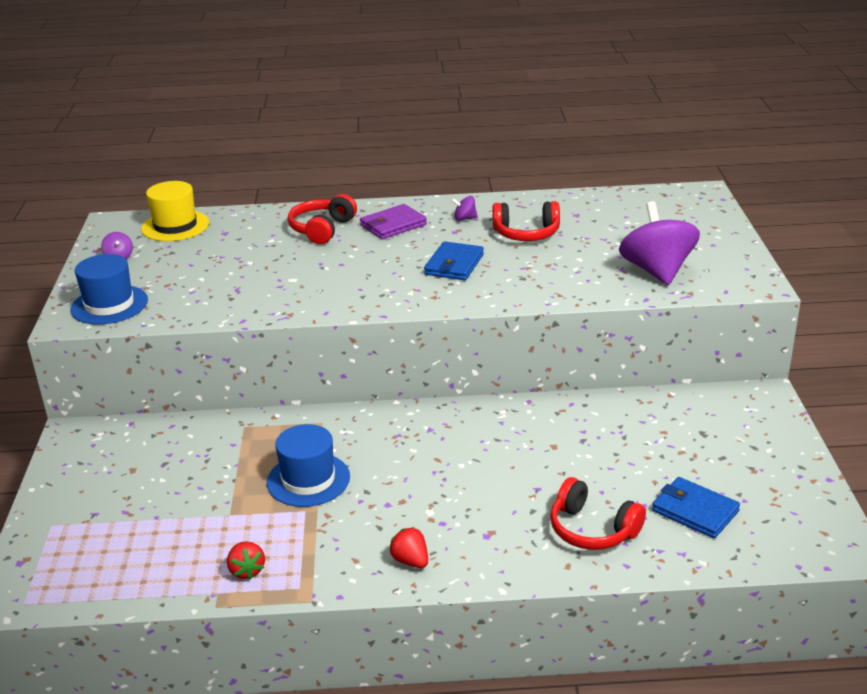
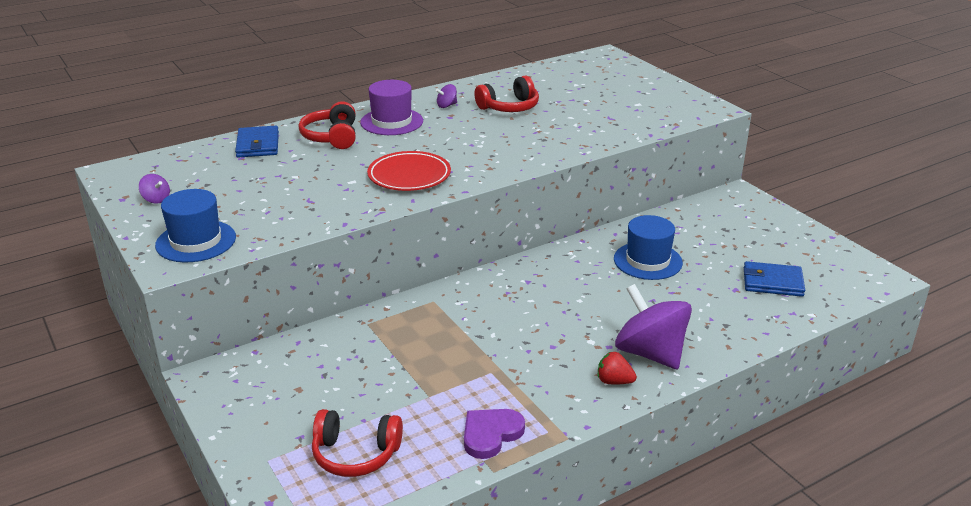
camera: 30 degrees left, 0 degrees up
yellow hat [141,181,209,241] -> none
red strawberry [227,541,265,580] -> purple heart [464,409,525,459]
blue hat [267,424,350,507] -> blue hat moved to [614,215,683,280]
purple wallet [360,204,427,239] -> purple hat [360,80,423,135]
blue wallet [424,241,484,280] -> blue wallet moved to [235,126,279,158]
red headphones [550,477,646,550] -> red headphones moved to [312,409,403,477]
purple spinning top [619,201,700,285] -> purple spinning top moved to [615,284,692,369]
none -> red plate [367,151,451,191]

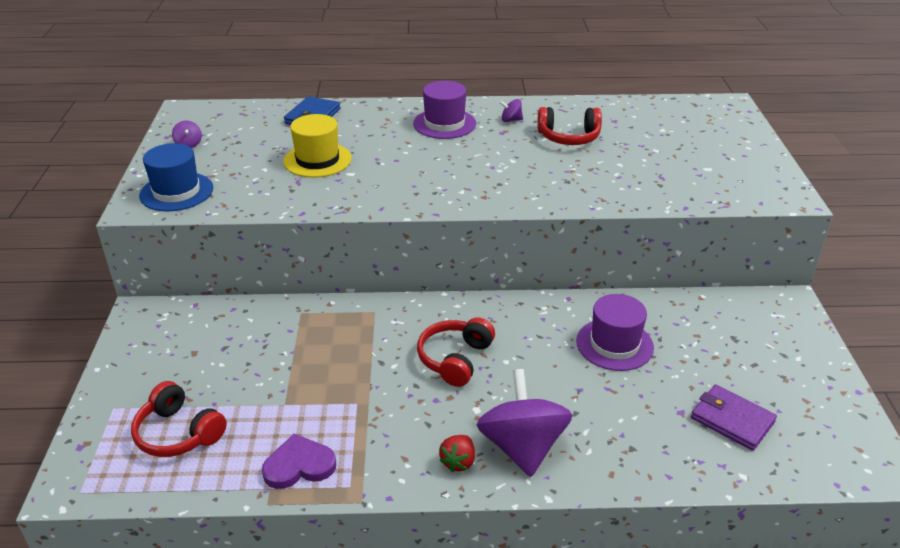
camera: 30 degrees right, 5 degrees up
red headphones [299,101,356,149] -> red headphones moved to [417,317,495,387]
red plate [367,151,451,191] -> none
red strawberry [598,351,637,384] -> red strawberry turned 120 degrees counterclockwise [439,435,475,472]
blue hat [614,215,683,280] -> purple hat [576,294,654,371]
blue wallet [744,261,805,297] -> purple wallet [691,384,777,451]
none -> yellow hat [283,114,352,178]

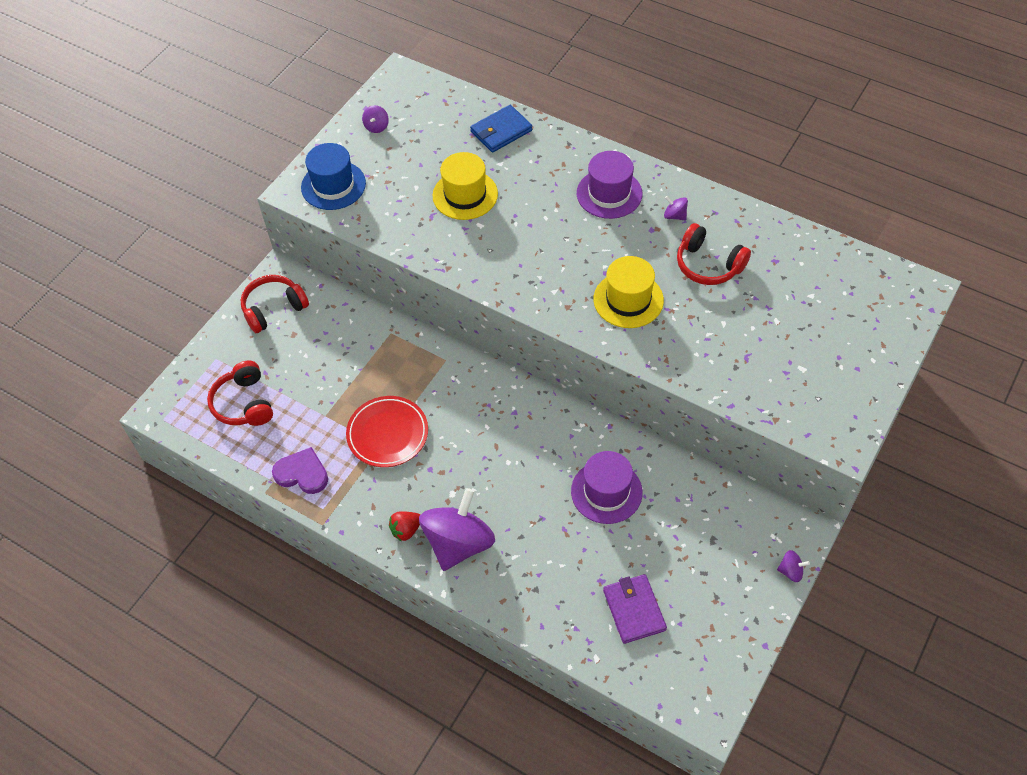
camera: 35 degrees right, 20 degrees up
red headphones [417,317,495,387] -> red headphones moved to [240,275,309,333]
none -> red plate [346,396,428,467]
none -> yellow hat [594,256,664,328]
none -> purple spinning top [777,550,810,582]

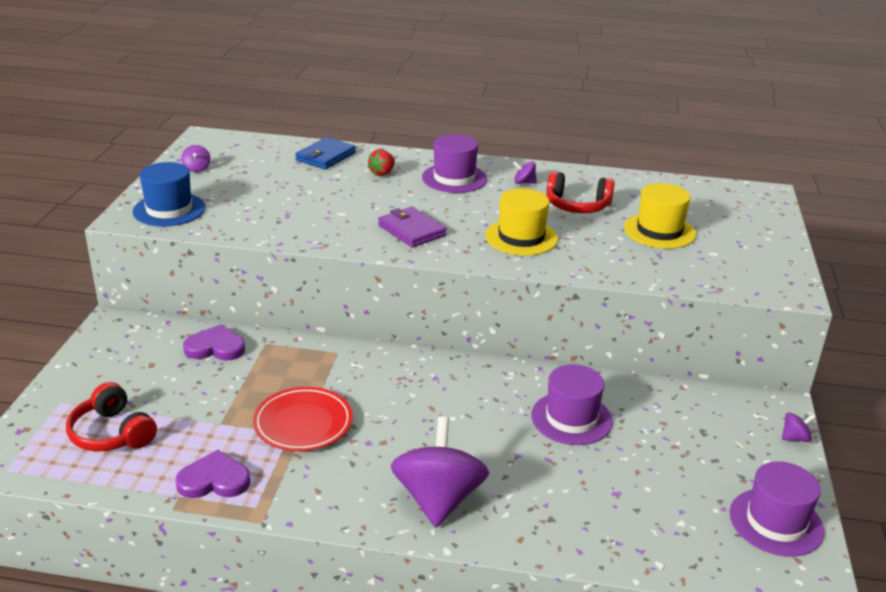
camera: 25 degrees left, 25 degrees down
red headphones [240,275,309,333] -> none
red strawberry [389,511,421,542] -> red strawberry moved to [367,149,395,176]
yellow hat [433,152,498,220] -> yellow hat moved to [624,183,696,249]
purple wallet [603,574,667,644] -> purple wallet moved to [378,207,447,247]
none -> purple heart [183,324,245,360]
none -> purple hat [730,461,824,557]

